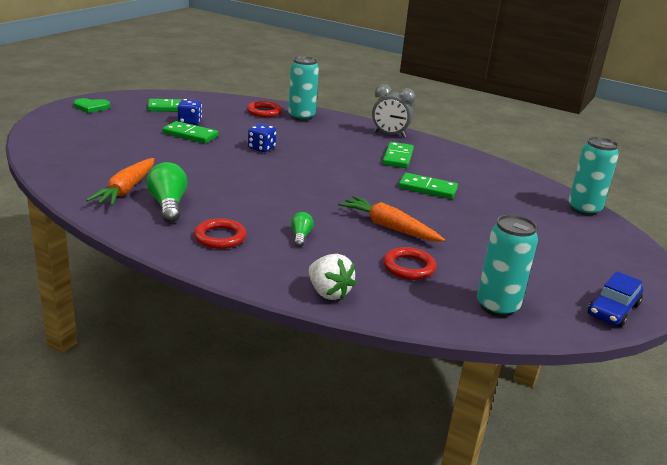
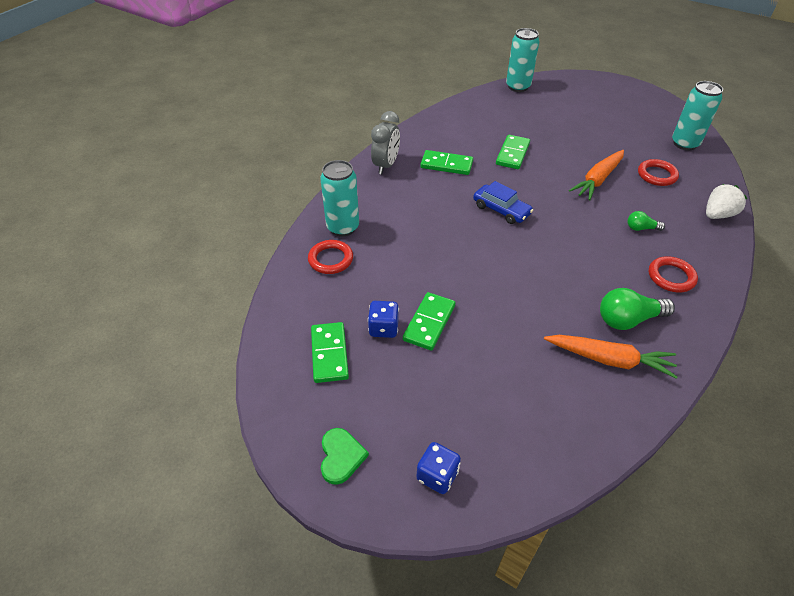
camera: 85 degrees left, 20 degrees up
blue dice [248,124,277,152] -> blue dice moved to [417,442,461,494]
blue car [588,271,643,327] -> blue car moved to [473,181,533,224]

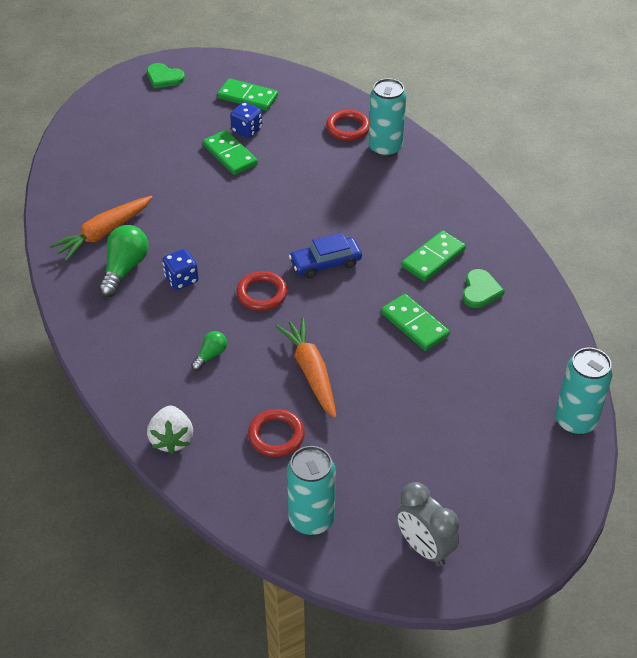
camera: 120 degrees right, 0 degrees up
grey clock [371,111,400,174] -> grey clock moved to [396,482,459,566]
blue dice [417,442,461,494] -> blue dice moved to [162,249,199,290]
red ring [649,256,698,293] -> red ring moved to [236,271,288,311]
none -> green heart [462,269,505,308]

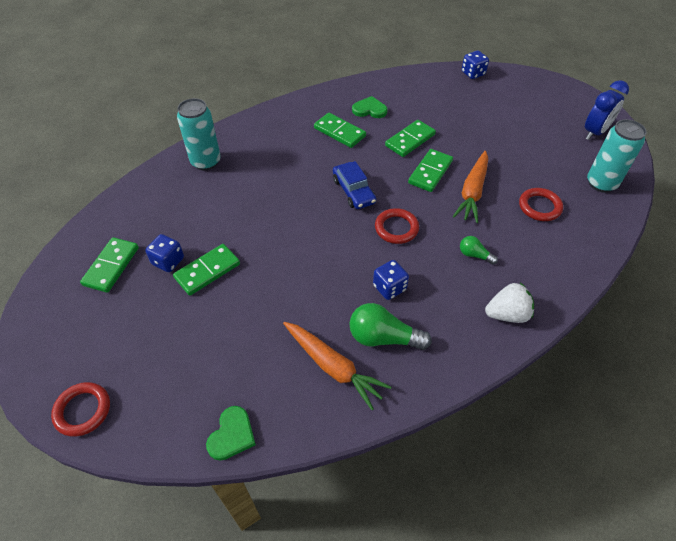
camera: 95 degrees left, 5 degrees up
green heart [147,63,185,89] -> green heart moved to [206,406,256,461]
white strawberry [147,406,193,454] -> white strawberry moved to [485,283,534,323]
orange carrot [276,317,336,418] -> orange carrot turned 45 degrees counterclockwise [453,151,488,223]
red ring [326,110,369,141] -> red ring moved to [51,382,110,437]
grey clock [396,482,459,566] -> blue clock [585,80,629,140]
turquoise can [555,348,613,435] -> blue dice [462,51,489,79]
none -> green domino [408,149,453,192]

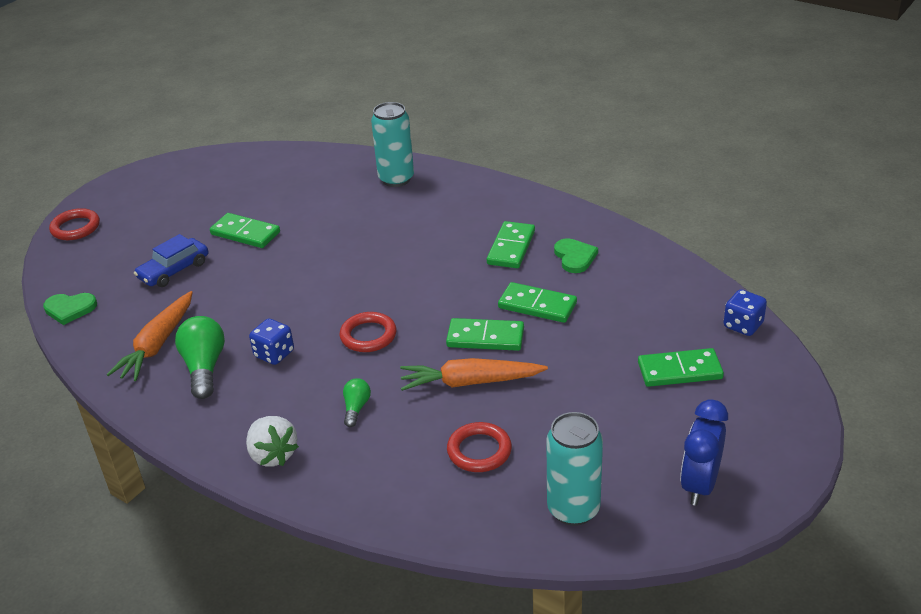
camera: 70 degrees right, 15 degrees down
green domino [80,237,139,293] -> green domino moved to [638,348,724,387]
blue dice [145,234,184,272] -> none
blue car [333,161,376,209] -> blue car moved to [134,234,208,287]
blue clock [585,80,629,140] -> blue clock turned 90 degrees clockwise [680,399,728,506]

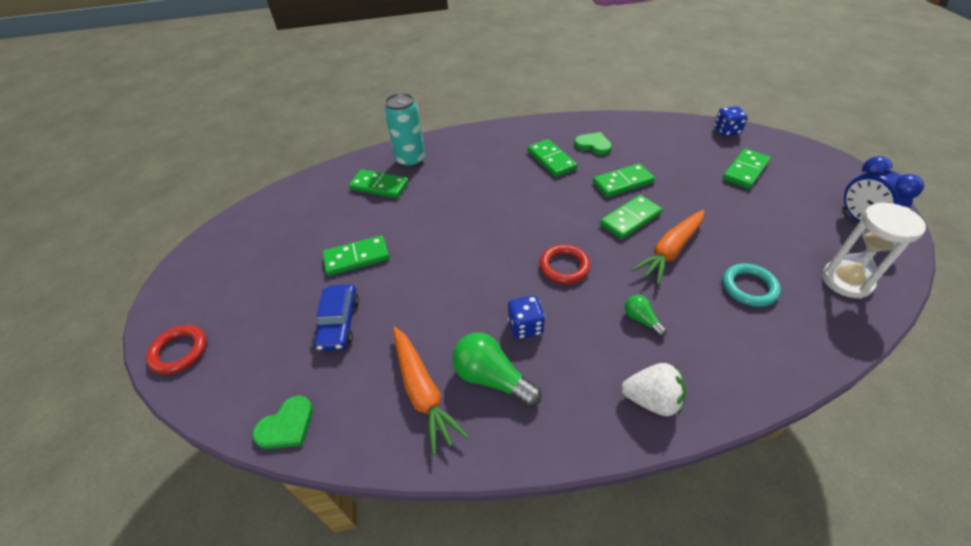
camera: 45 degrees left, 10 degrees up
red ring [447,422,512,472] -> turquoise ring [723,263,781,307]
turquoise can [546,412,603,526] -> white hourglass [821,202,926,299]
none -> green domino [349,169,409,198]

